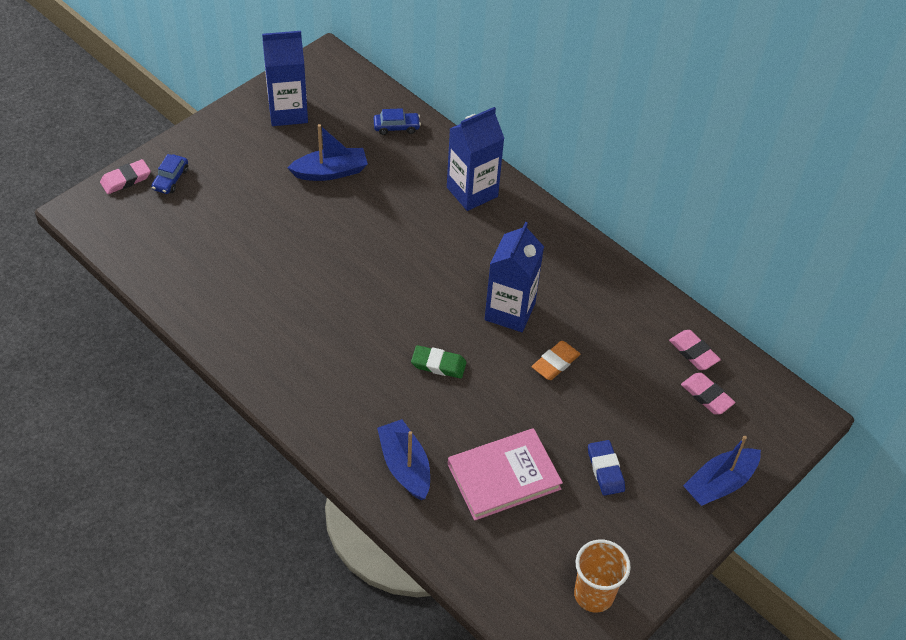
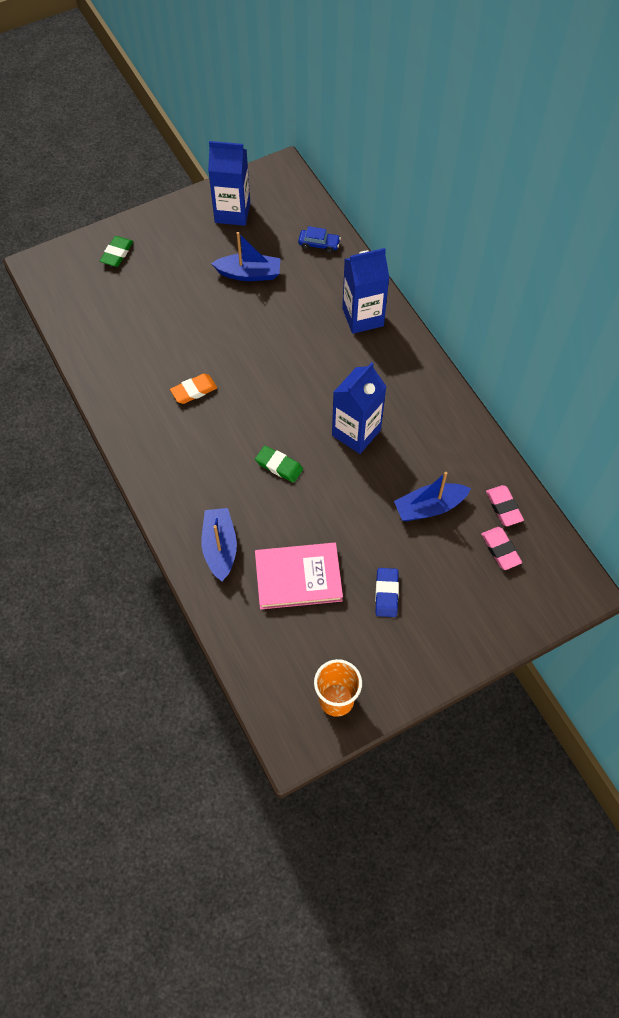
camera: 20 degrees right, 10 degrees up
pink eraser [100,159,151,194] -> none
blue car [151,154,188,194] -> green eraser [100,236,133,267]
orange eraser [531,341,580,380] -> orange eraser moved to [170,374,217,404]
blue boat [683,436,761,506] -> blue boat moved to [394,472,471,521]

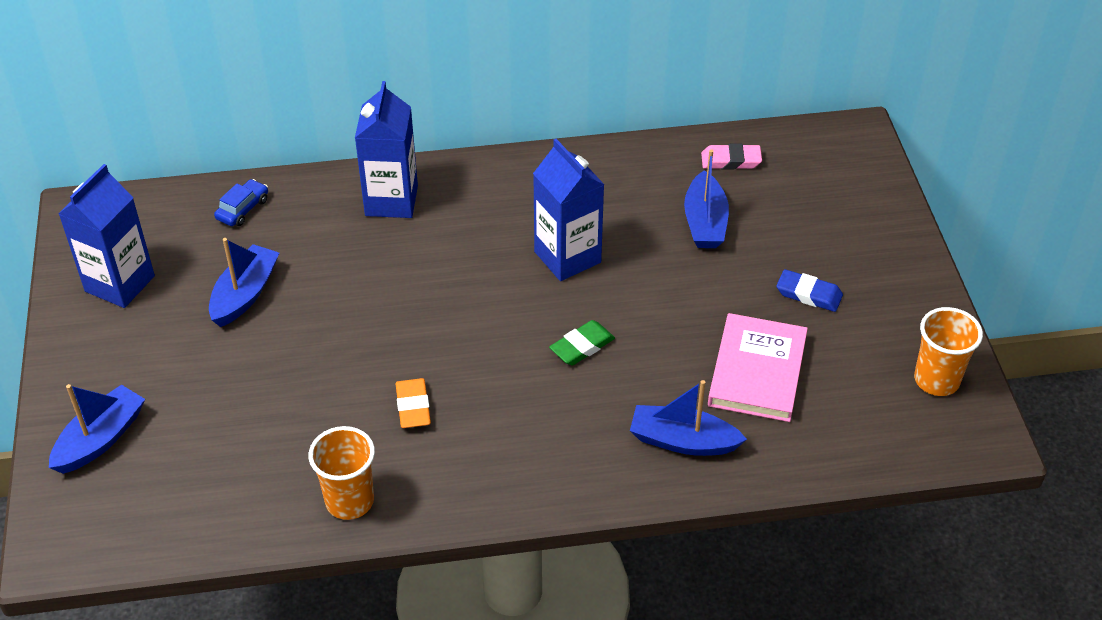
camera: 70 degrees left, 15 degrees down
green eraser [100,236,133,267] -> blue boat [49,384,145,474]
pink eraser [481,527,522,570] -> none
none -> orange cup [309,426,375,520]

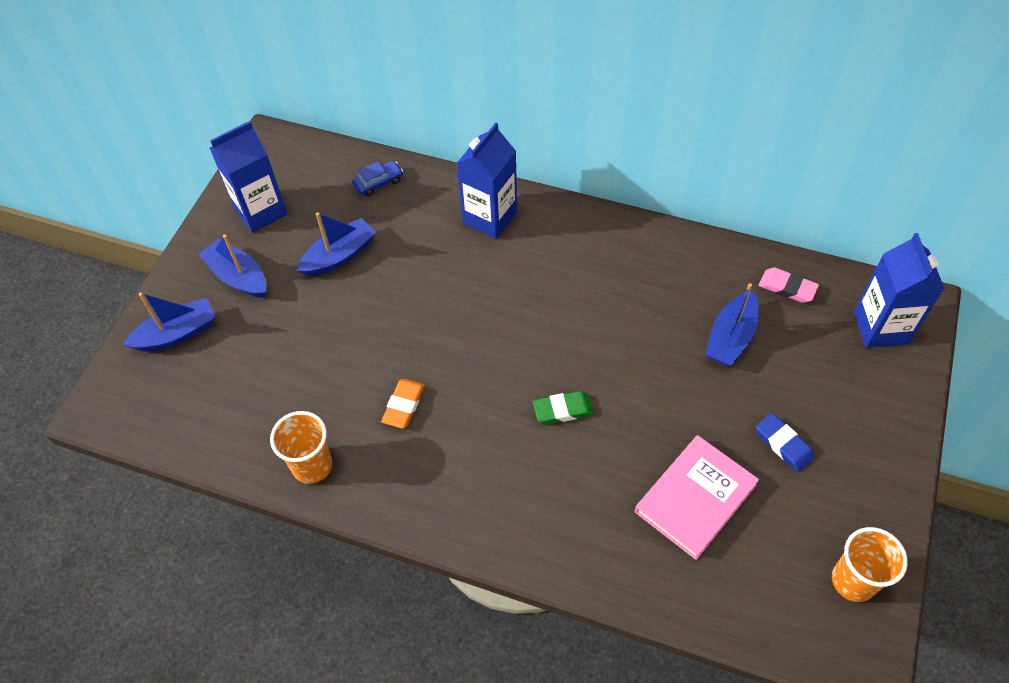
camera: 30 degrees right, 10 degrees up
blue carton [533,139,605,281] -> blue carton moved to [854,233,945,348]
blue boat [630,380,747,456] -> blue boat moved to [199,234,267,298]

